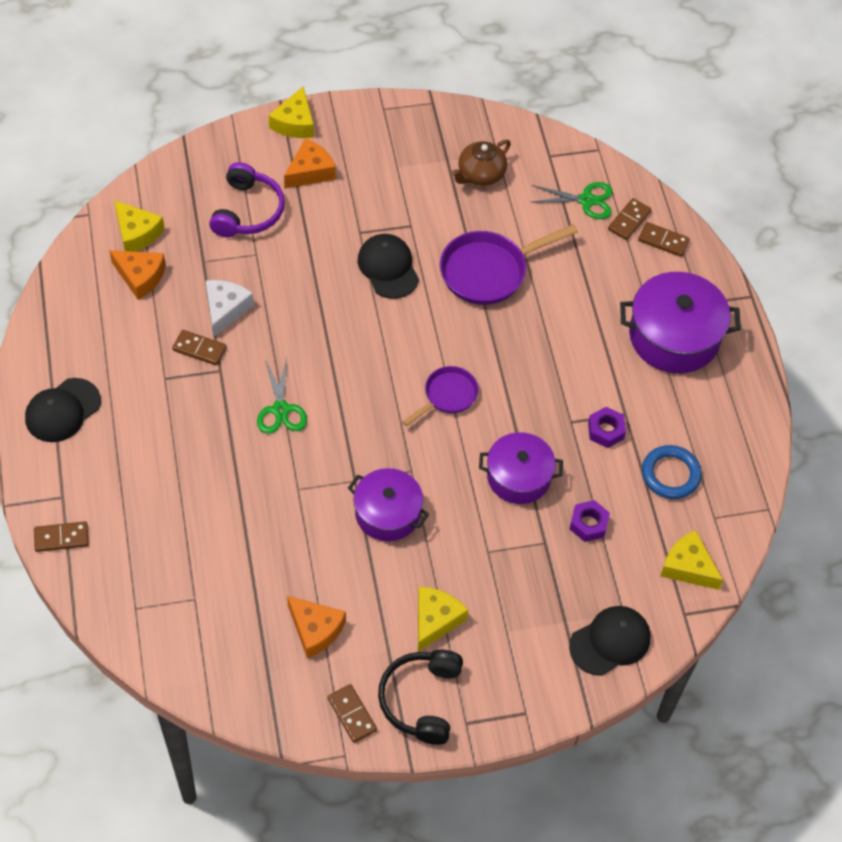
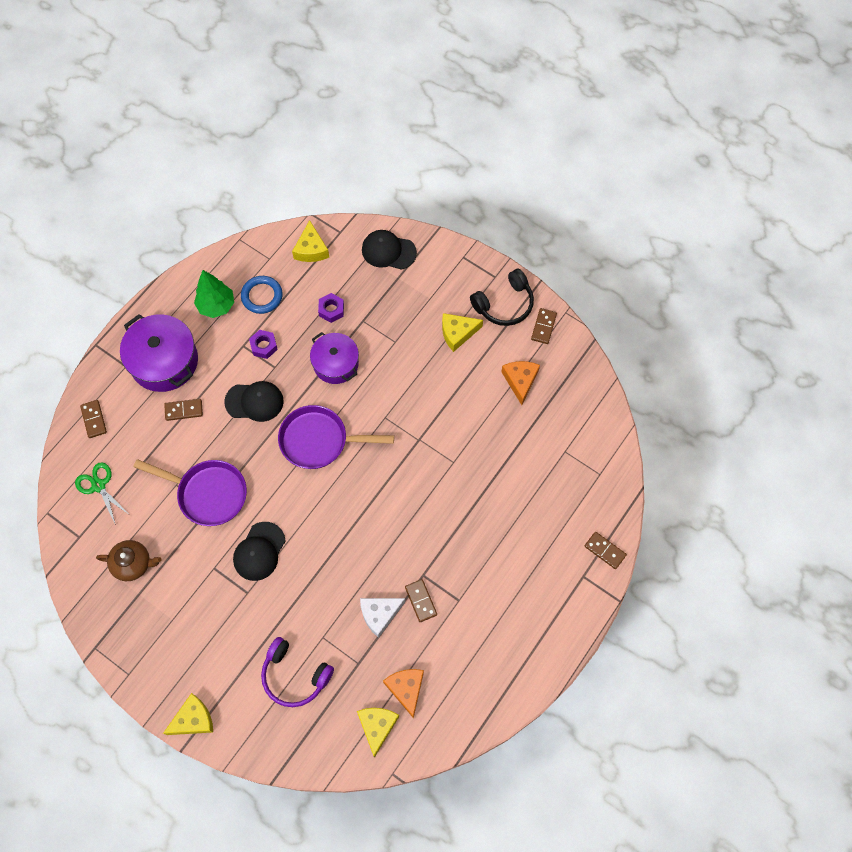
camera: 130 degrees left, 10 degrees up
black cap [25,378,101,442] -> black cap moved to [224,381,284,422]
purple headphones [209,162,285,237] -> purple headphones turned 120 degrees counterclockwise [261,637,334,707]
green scissors [257,358,307,434] -> none
orange cheese [284,138,336,188] -> none
purple pot [348,468,429,541] -> none
purple pan [402,366,479,426] -> purple pan [278,405,394,469], size x1.69
brown domino [608,198,651,240] -> brown domino moved to [164,399,203,421]
none -> green tree [194,270,234,318]

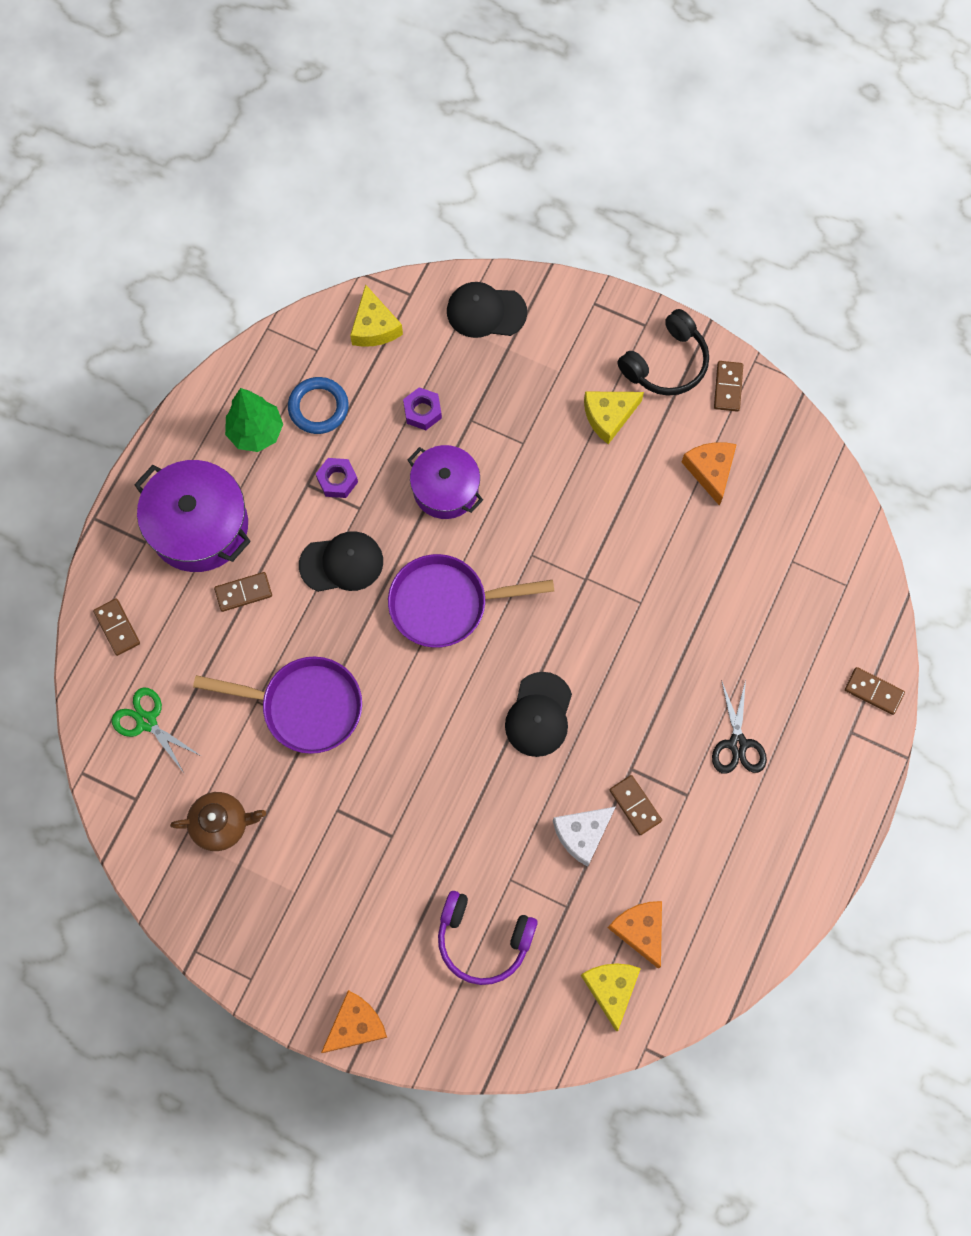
camera: 10 degrees left, 5 degrees up
yellow cheese [163,693,213,735] -> orange cheese [321,990,387,1053]
black cap [233,522,285,581] -> black cap moved to [505,672,572,757]
none -> black scissors [712,680,767,774]

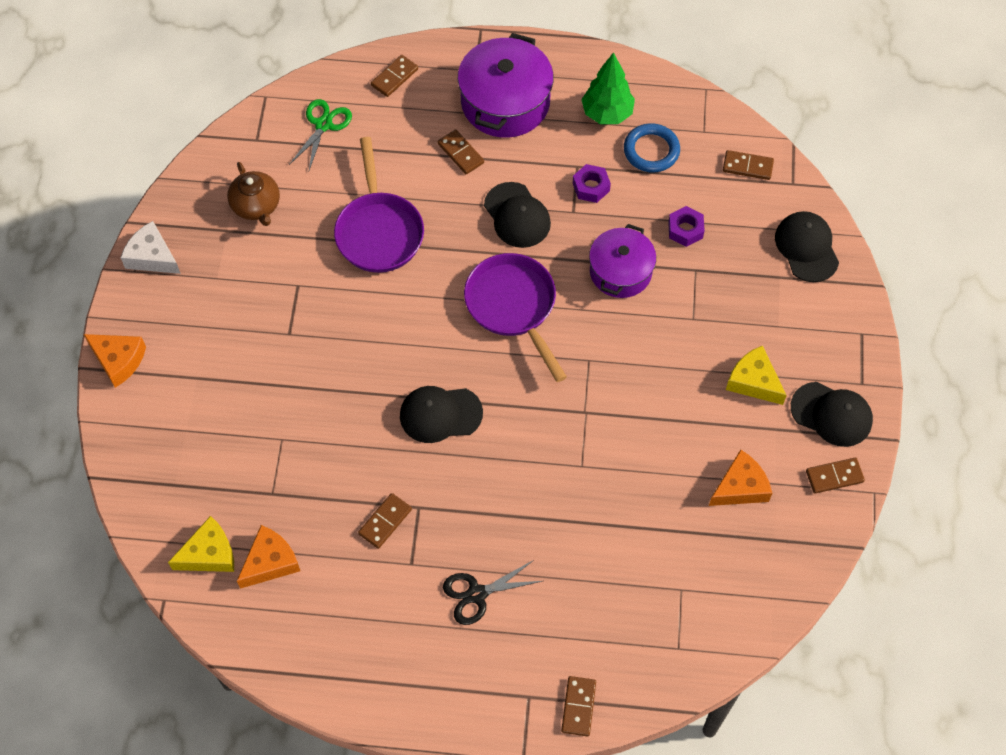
camera: 70 degrees right, 10 degrees down
yellow cheese [350,285,403,347] -> brown domino [723,150,774,180]
purple headphones [438,891,538,985] -> none
white cheese [553,807,616,867] -> white cheese moved to [121,221,181,274]
black headphones [618,309,709,396] -> black cap [791,382,873,447]

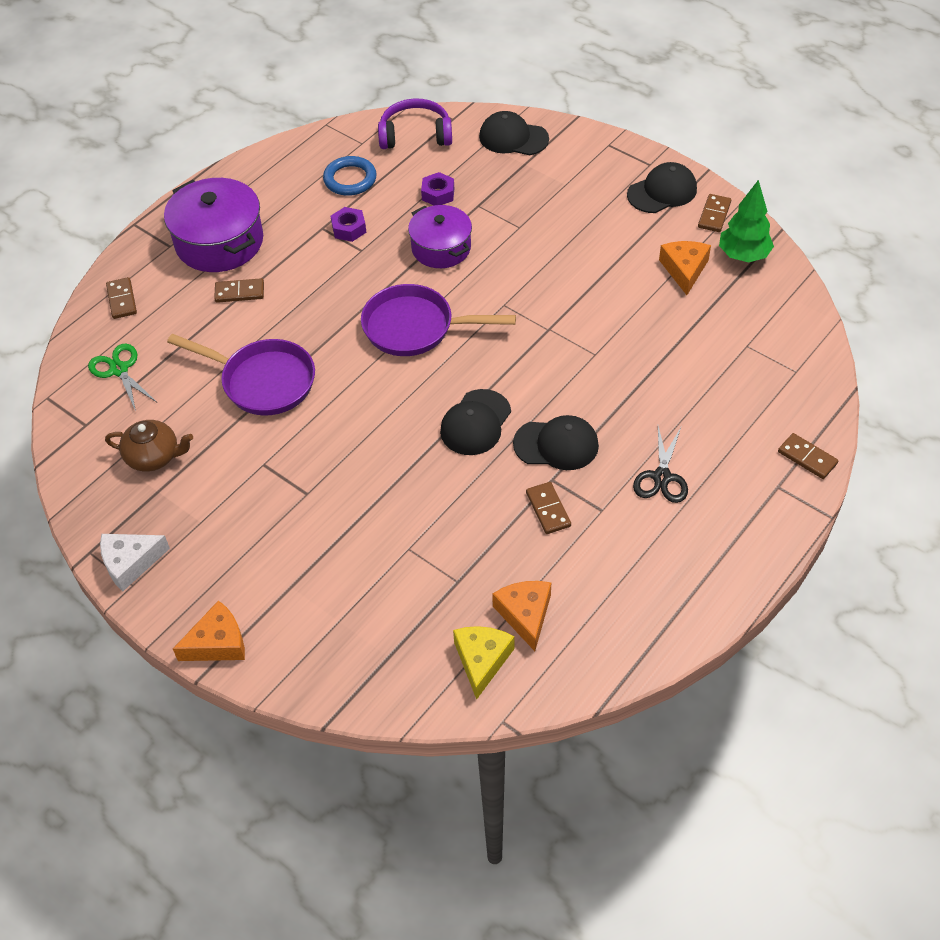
camera: 55 degrees left, 10 degrees down
black cap [484,182,551,248] -> black cap moved to [513,415,599,470]
green tree [581,52,635,124] -> green tree moved to [719,180,774,263]
brown domino [723,150,774,180] -> purple headphones [378,99,452,149]
yellow cheese [726,346,787,405] -> none

